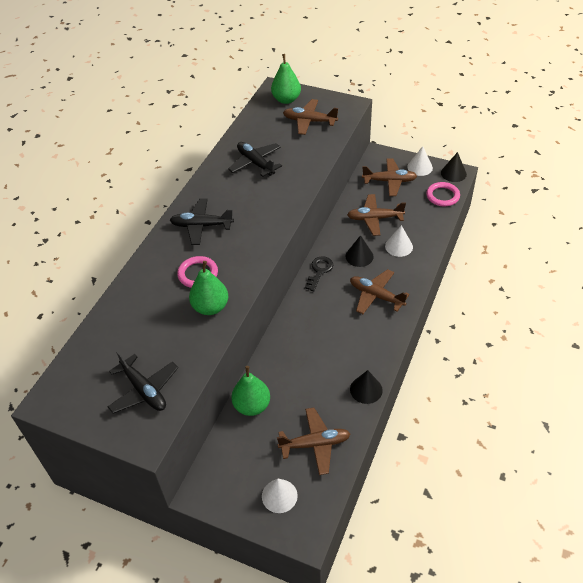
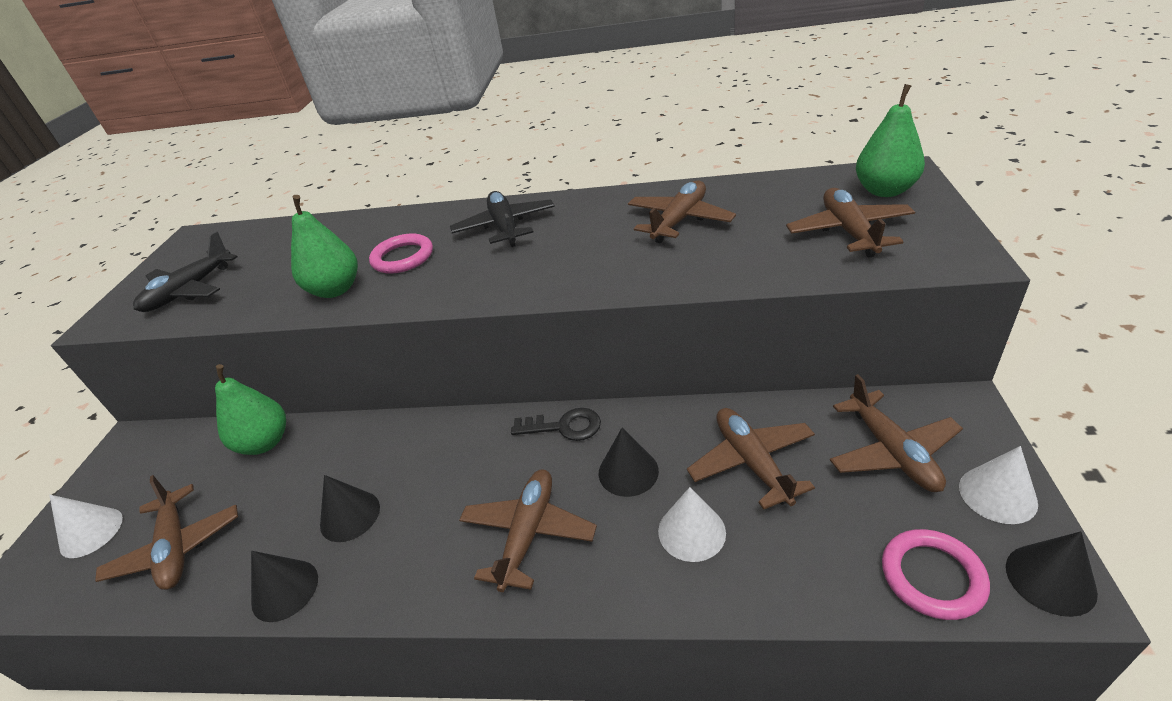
camera: 75 degrees right, 10 degrees down
black plane [228,142,282,177] -> brown plane [628,181,736,243]
none -> black cone [320,475,380,542]

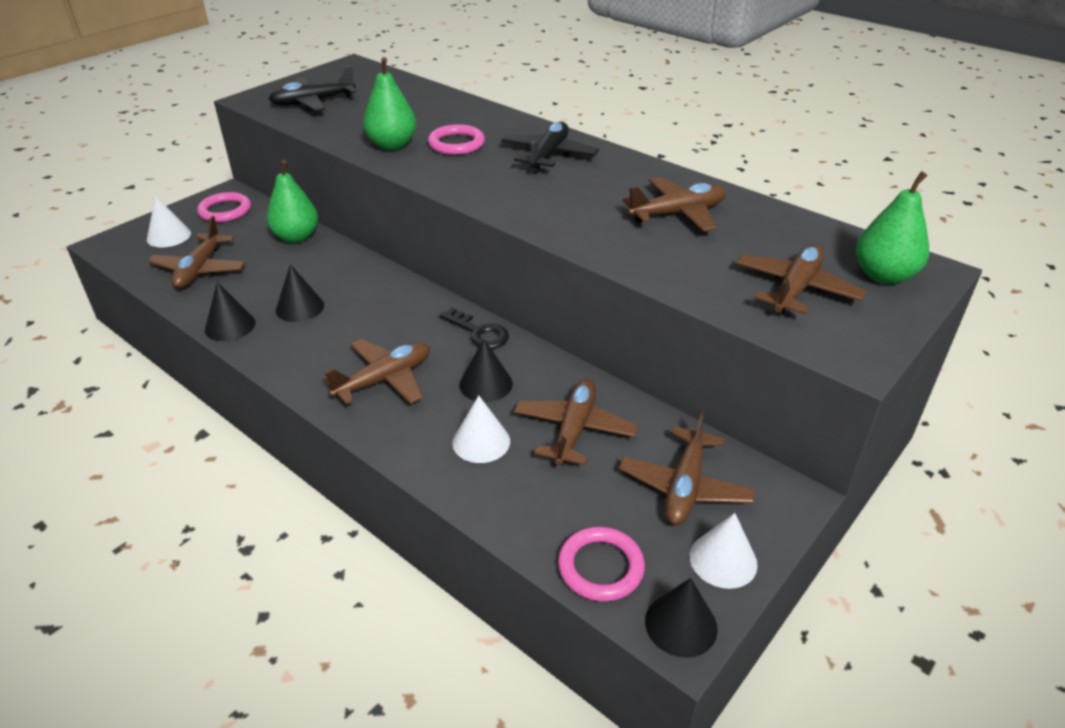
camera: 30 degrees right, 0 degrees up
none -> pink ring [197,192,251,222]

